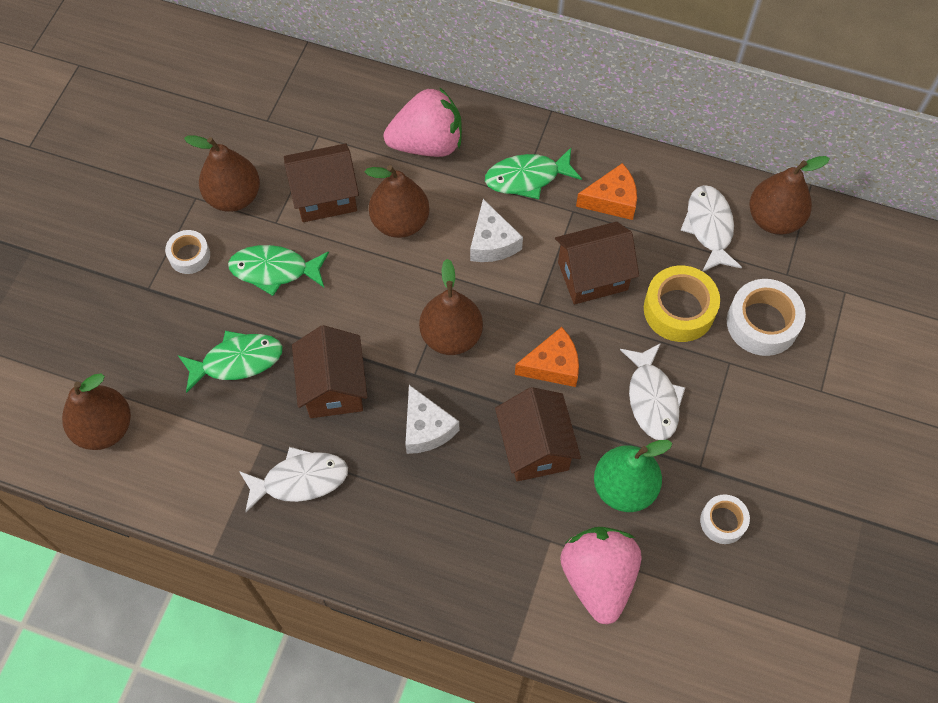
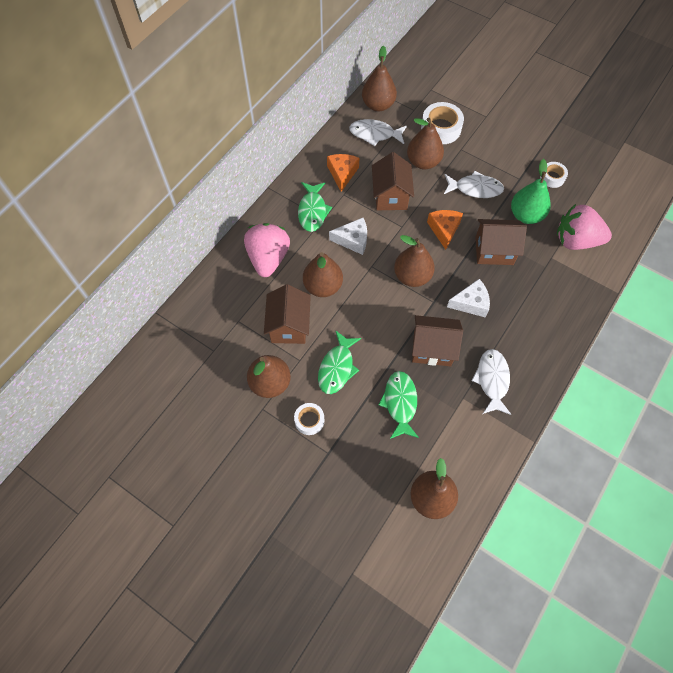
camera: 75 degrees left, 0 degrees up
yellow tape [644,266,720,342] -> brown pear [407,118,444,169]

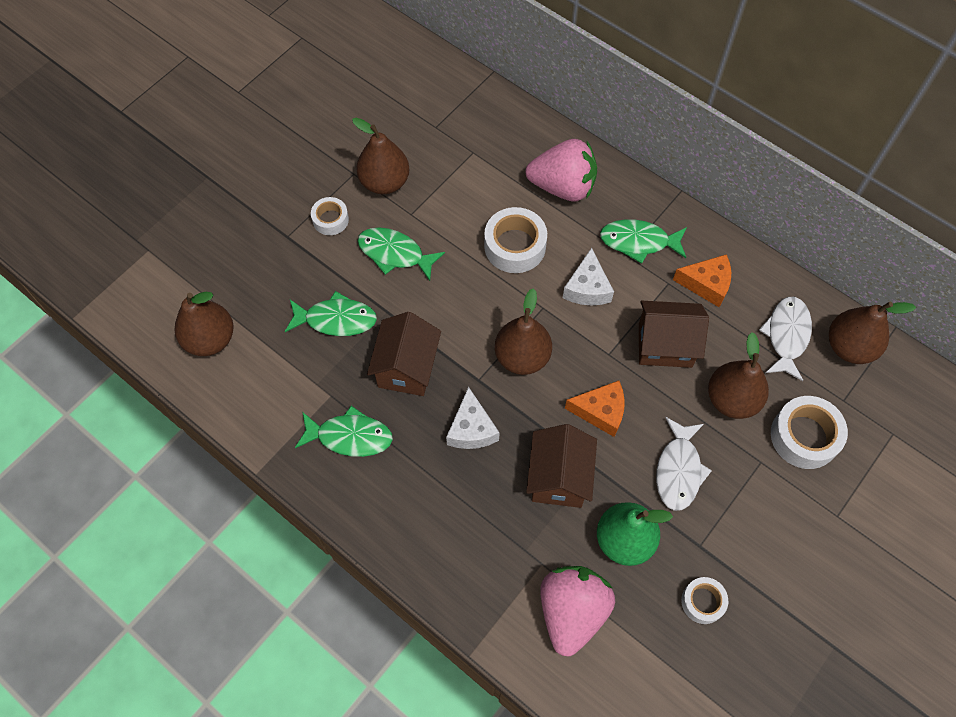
camera: 95 degrees right, 0 degrees up
brown house [264,284,311,344] -> none
brown pear [303,252,343,297] -> white tape [484,207,547,273]
white fish [471,349,512,415] -> green fish [295,406,393,457]

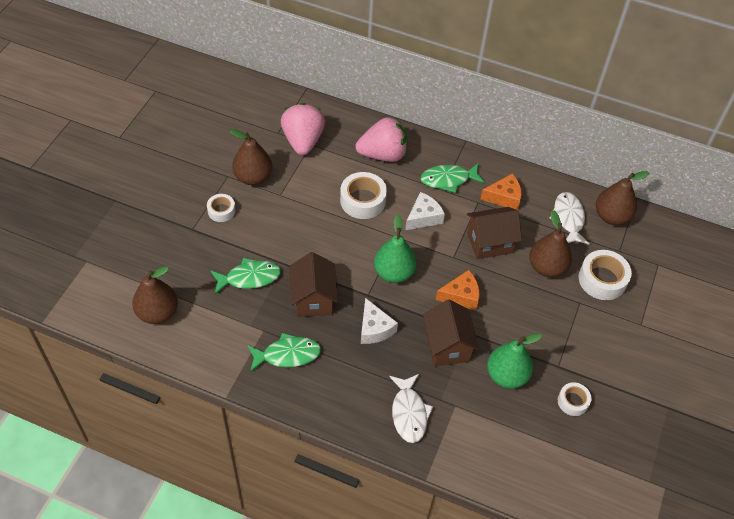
camera: 20 degrees left, 10 degrees down
green fish [357,228,445,281] -> none
brown pear [495,288,552,375] -> green pear [374,214,417,283]
pink strawberry [540,566,615,656] -> pink strawberry moved to [281,103,325,155]
white cheese [563,248,614,306] -> white cheese turned 120 degrees counterclockwise [405,192,445,230]
white fish [656,417,712,511] -> white fish moved to [389,374,433,443]

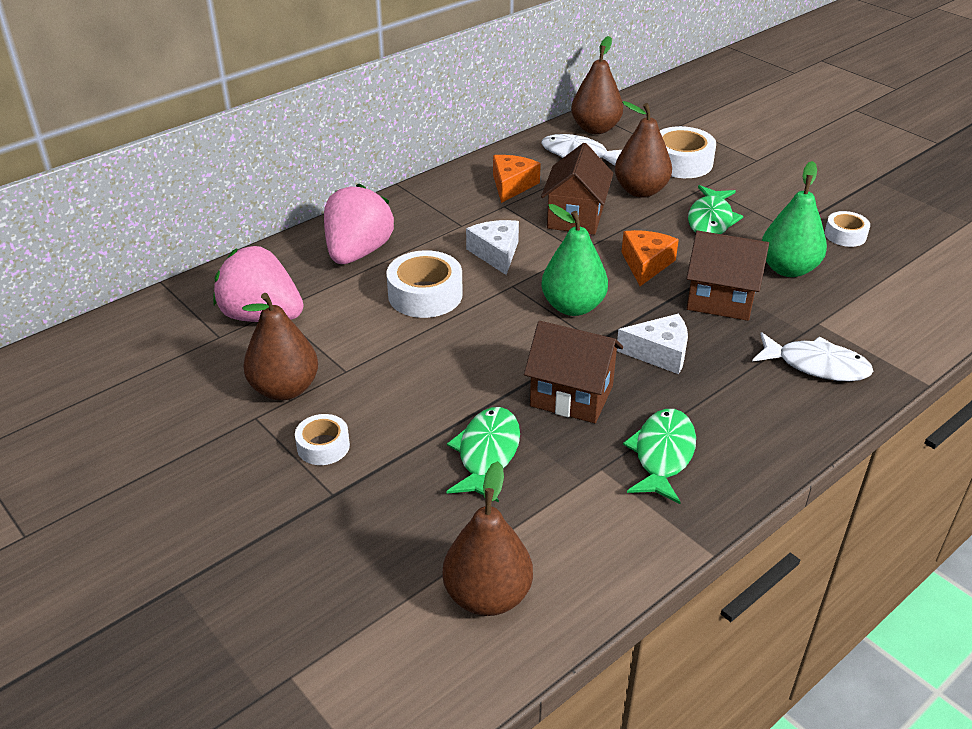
camera: 60 degrees left, 15 degrees down
green fish [421,163,485,193] -> green fish moved to [688,185,743,234]

